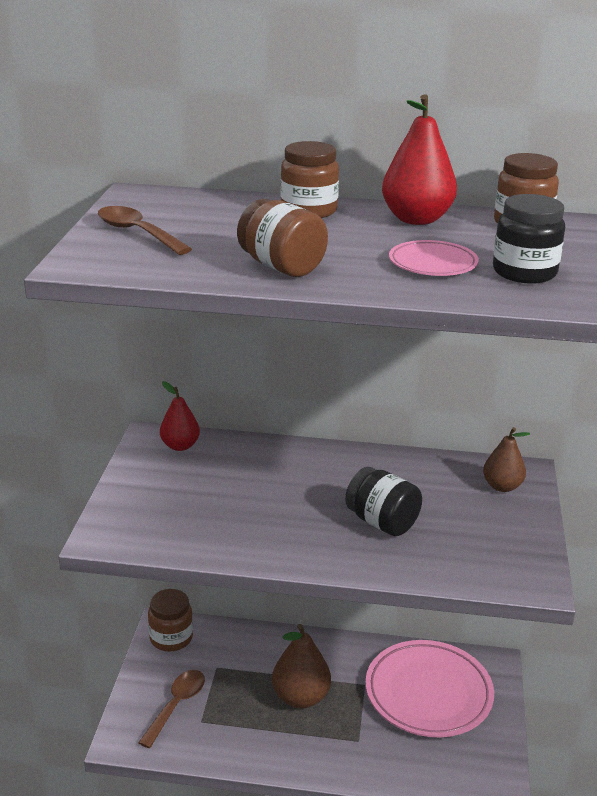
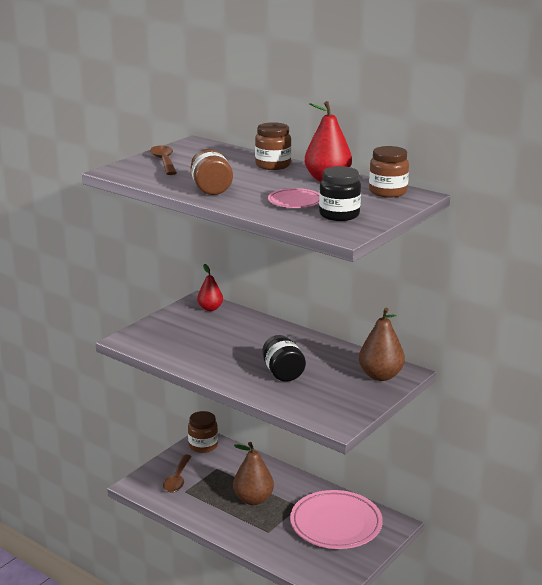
camera: 30 degrees right, 5 degrees down
brown spoon [138,670,205,748] -> brown spoon turned 135 degrees clockwise [163,454,192,493]
brown pear [483,427,530,492] -> brown pear [359,308,405,381], size x1.56

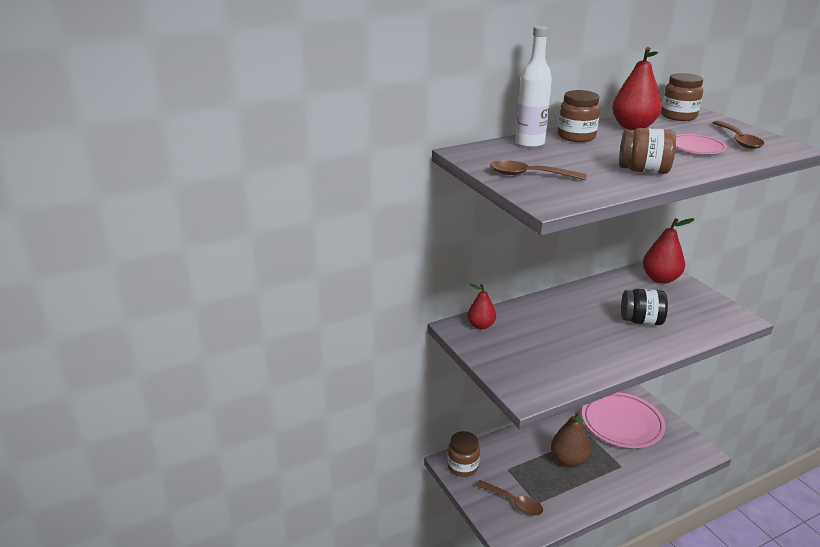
camera: 65 degrees left, 5 degrees up
black jar [319,166,361,221] -> brown spoon [712,121,764,149]
brown pear [359,308,405,381] -> red pear [643,218,695,284]
none -> white bottle [515,26,552,148]

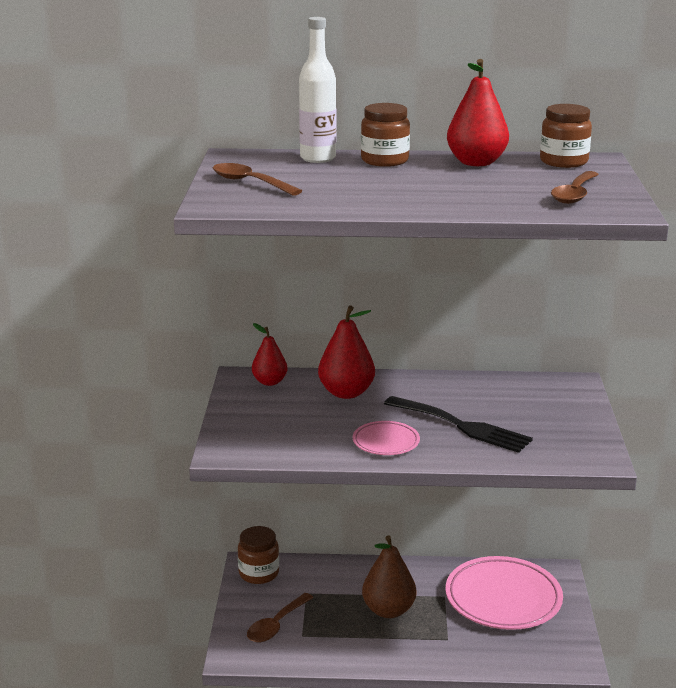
camera: 30 degrees right, 5 degrees down
brown spoon [476,480,543,516] -> brown spoon turned 60 degrees clockwise [247,593,314,642]
brown jar [619,128,676,174] -> none
black jar [621,289,668,325] -> black fork [384,396,533,453]
red pear [643,218,695,284] -> red pear moved to [318,305,375,399]
pink plate [676,134,727,154] -> pink plate moved to [353,421,420,455]

